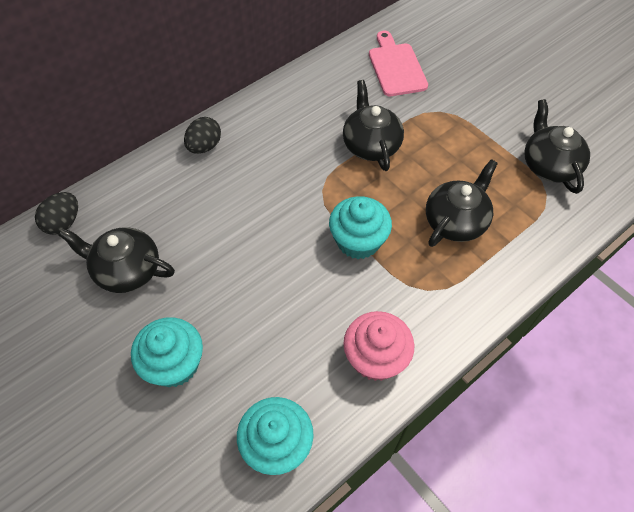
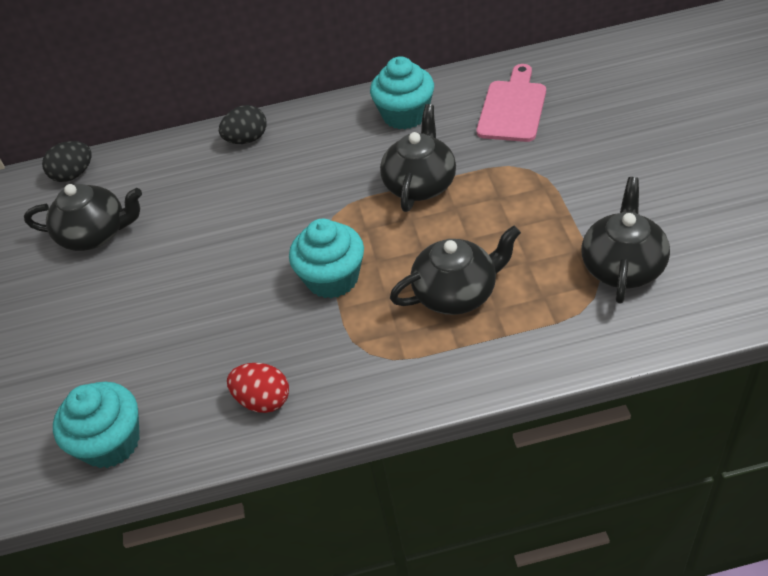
camera: 35 degrees right, 10 degrees down
black teapot [58,227,175,293] -> black teapot turned 135 degrees clockwise [24,184,142,251]
turquoise cupcake [131,317,203,387] -> turquoise cupcake moved to [370,56,434,129]
pink cupcake [343,311,414,381] -> red egg [227,363,289,413]

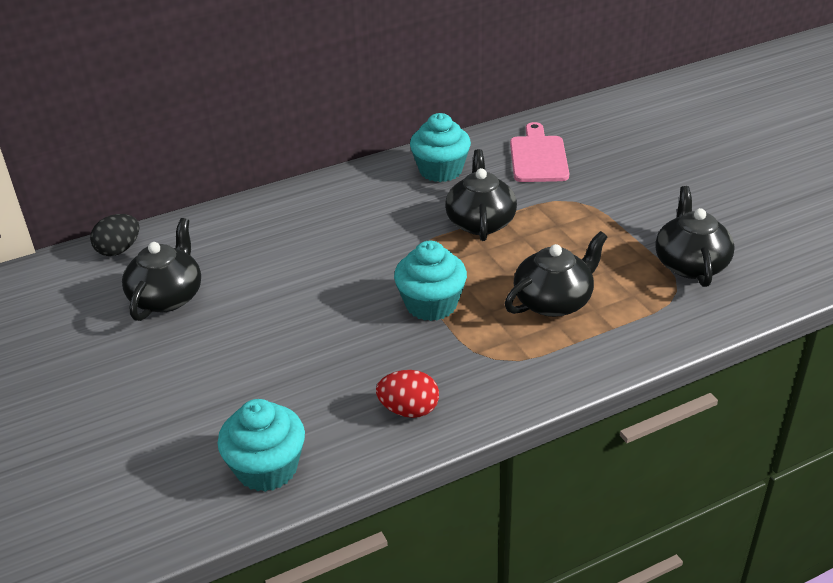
camera: 20 degrees left, 10 degrees down
black teapot [24,184,142,251] -> black teapot turned 60 degrees counterclockwise [122,218,201,321]
black egg [219,105,266,144] -> none

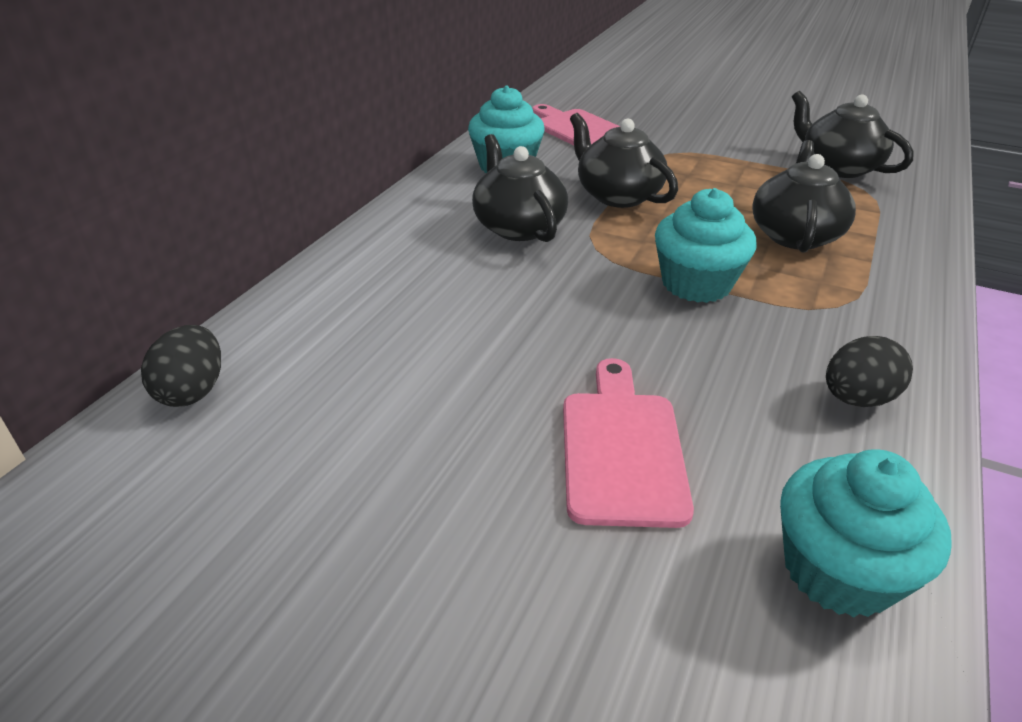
camera: 40 degrees left, 0 degrees up
black teapot [122,218,201,321] -> black teapot moved to [472,134,568,242]
red egg [376,370,439,418] -> black egg [826,336,913,407]
none -> pink cutting board [563,358,694,528]

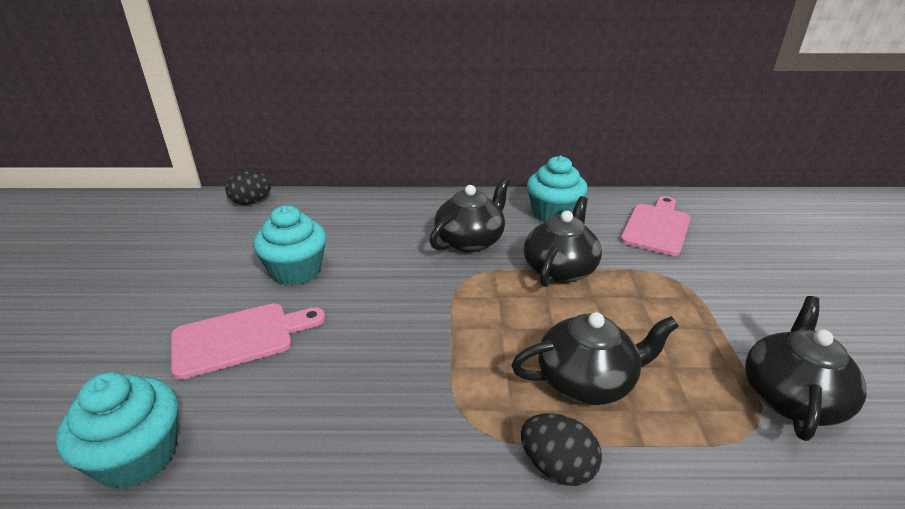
camera: 65 degrees right, 5 degrees down
turquoise cupcake [655,188,756,303] -> turquoise cupcake moved to [253,205,326,285]
black egg [826,336,913,407] -> black egg moved to [521,413,602,486]

